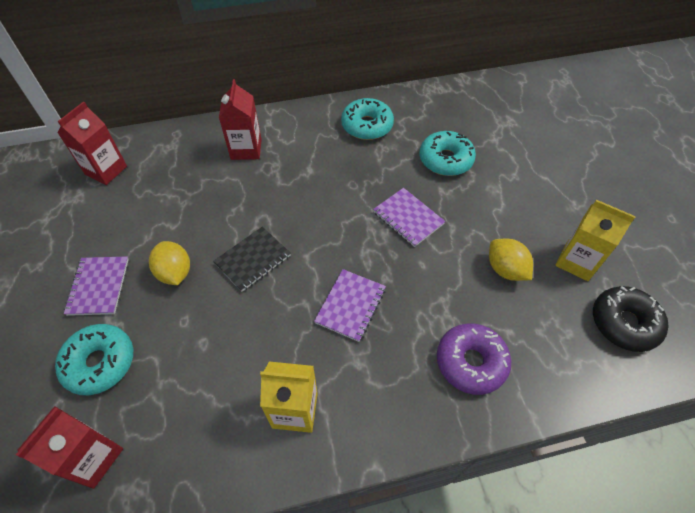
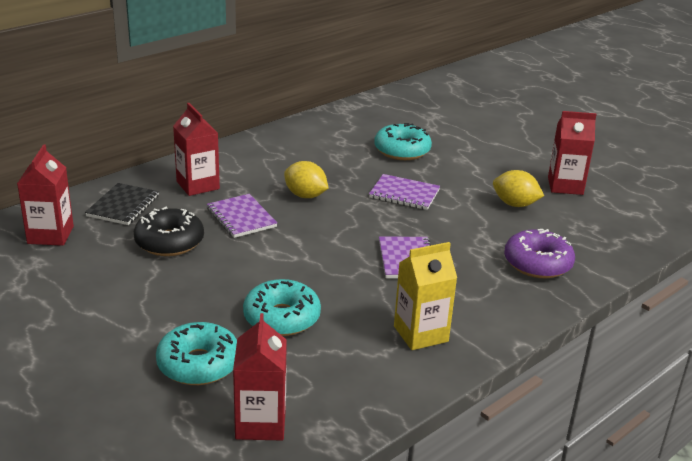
camera: 30 degrees left, 25 degrees down
purple notebook [64,256,129,316] -> purple notebook moved to [207,194,277,238]
yellow lemon [149,241,190,285] -> yellow lemon moved to [284,161,328,198]
black notebook [213,227,291,292] -> black notebook moved to [85,183,159,225]
turquoise donut [341,98,394,140] -> turquoise donut moved to [243,279,321,336]
yellow carton [555,200,636,281] -> red carton [548,111,597,195]
black donut [593,286,669,352] -> black donut moved to [134,207,204,256]

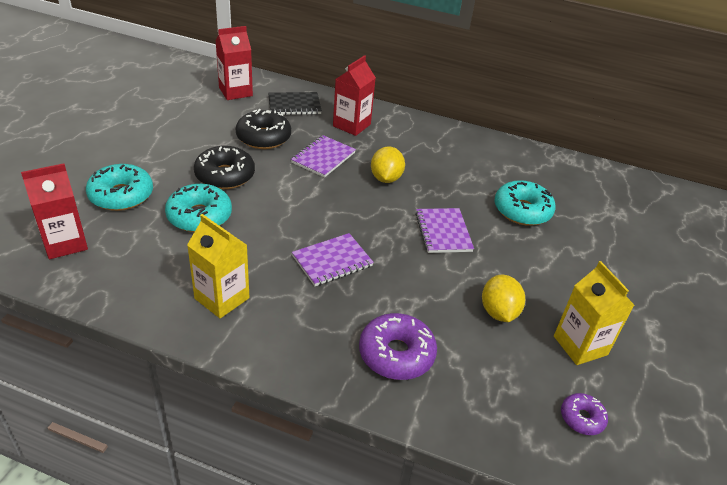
camera: 60 degrees right, 10 degrees up
red carton [548,111,597,195] -> yellow carton [554,261,635,365]
none -> black donut [194,146,255,189]
none -> purple donut [561,393,608,435]

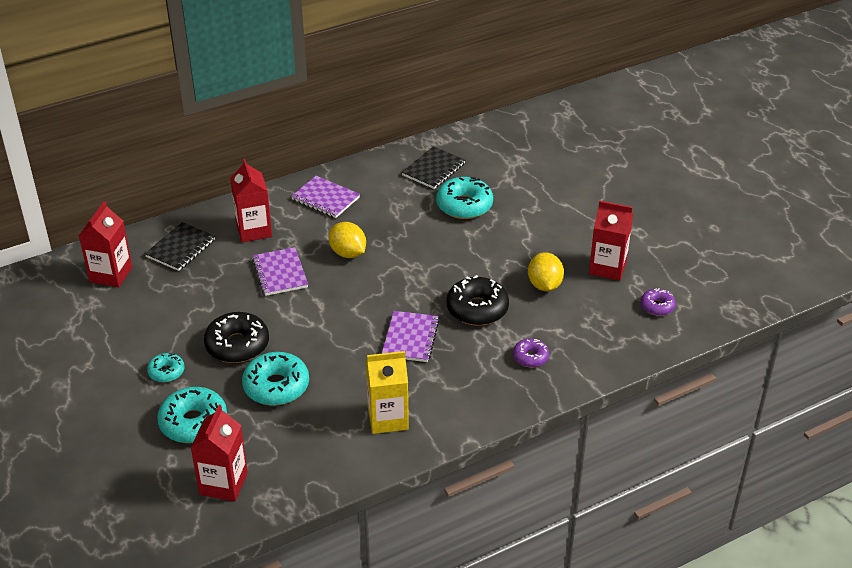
camera: 45 degrees left, 0 degrees up
black donut [236,109,291,149] -> black donut moved to [447,275,509,325]
purple donut [359,313,437,380] -> purple donut [513,339,549,367], size x0.56
purple notebook [415,208,474,253] -> purple notebook moved to [291,176,360,218]
yellow lemon [482,275,525,322] -> yellow lemon turned 45 degrees clockwise [528,252,564,291]
yellow carton [554,261,635,365] -> red carton [589,201,633,281]
none -> turquoise donut [147,353,184,382]
none -> black notebook [402,146,465,189]

